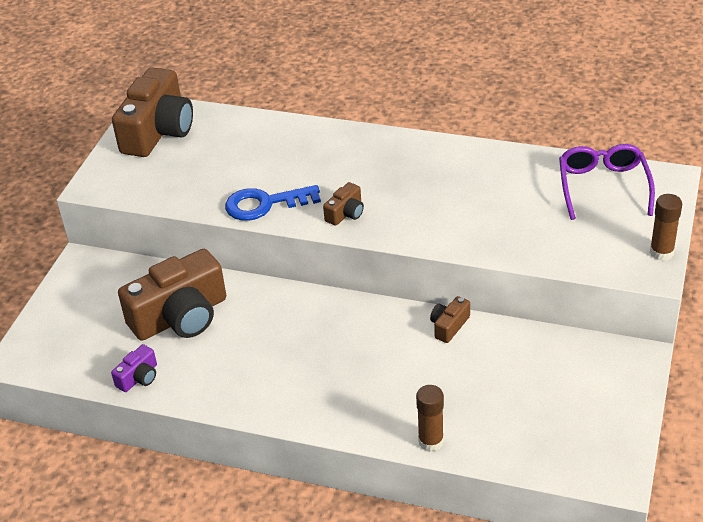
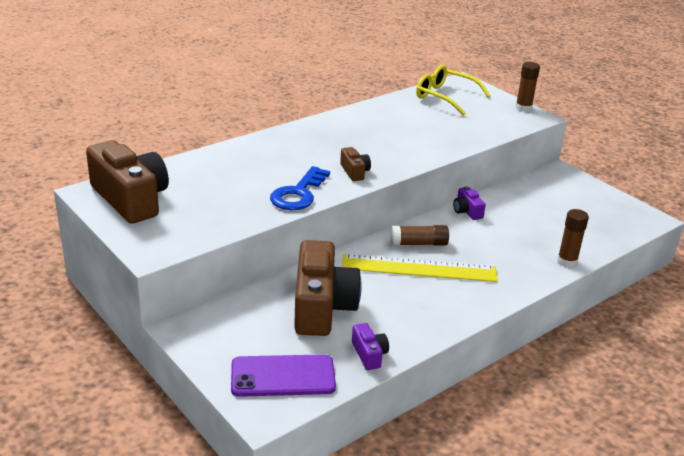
camera: 60 degrees left, 10 degrees down
brown camera [430,296,470,343] -> purple camera [453,186,486,220]
purple glasses [559,144,655,220] -> yellow glasses [416,65,491,116]
none -> purple phone [231,354,336,397]
none -> yellow ruler [342,254,498,282]
none -> brown glue stick [391,225,449,246]

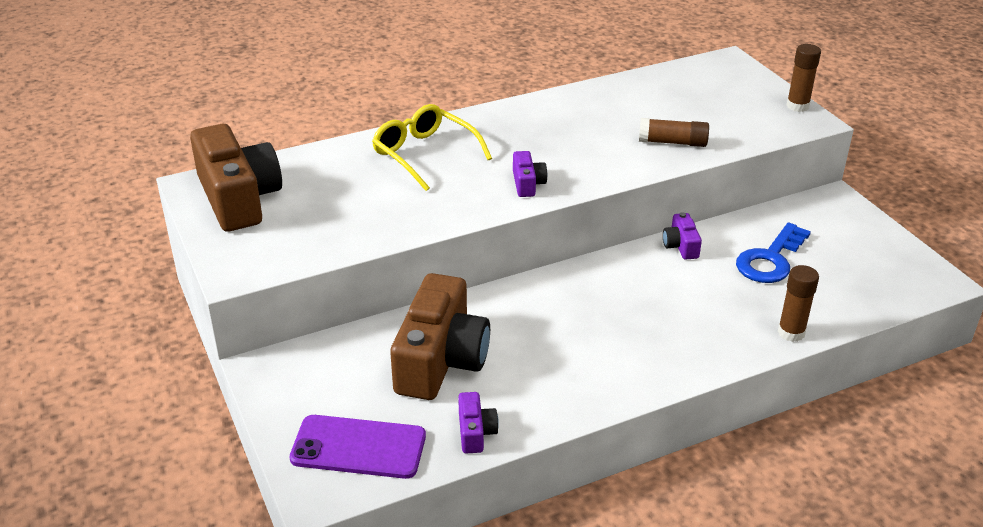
camera: 15 degrees right, 5 degrees up
blue key [270,166,330,210] -> blue key moved to [736,222,811,283]
brown camera [340,147,371,181] -> purple camera [513,151,547,197]
yellow ruler [342,254,498,282] -> none
brown glue stick [391,225,449,246] -> brown glue stick moved to [639,118,709,147]
yellow glasses [416,65,491,116] -> yellow glasses moved to [372,104,492,191]

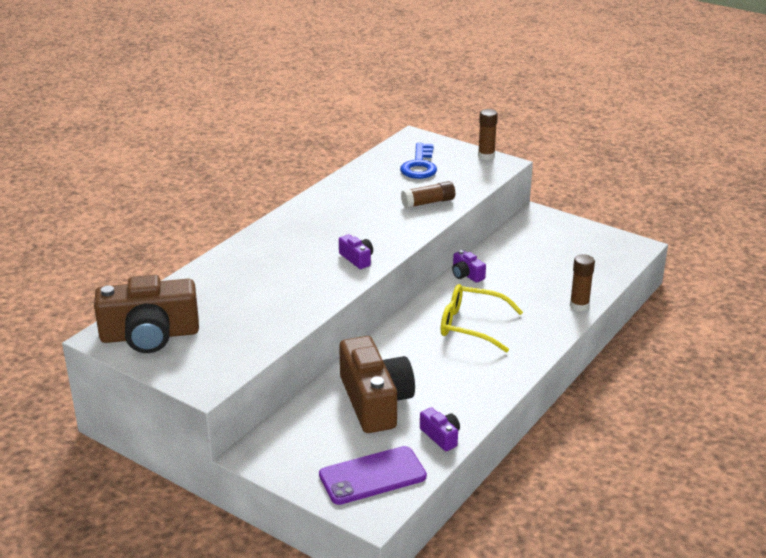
camera: 30 degrees left, 5 degrees down
brown camera [190,124,282,231] -> brown camera turned 135 degrees clockwise [94,275,199,353]
yellow glasses [372,104,492,191] -> yellow glasses moved to [441,284,523,353]
blue key [736,222,811,283] -> blue key moved to [400,143,437,179]

